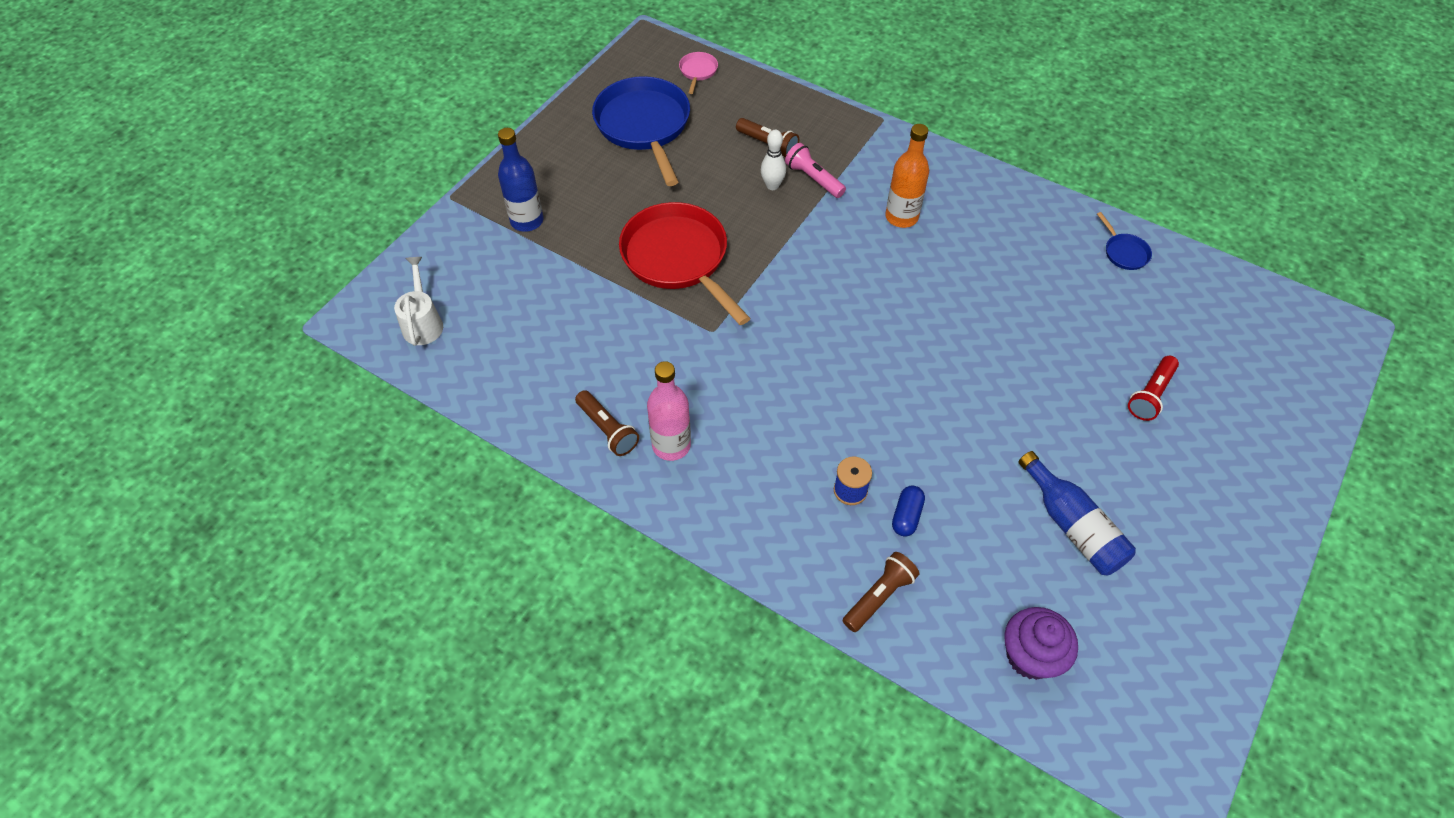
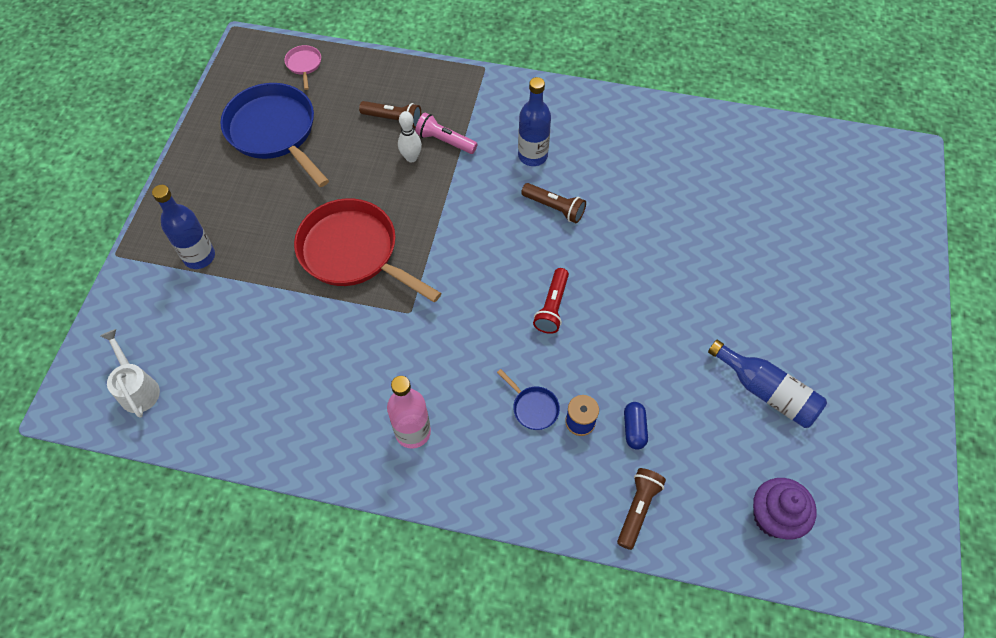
camera: 20 degrees left, 5 degrees up
brown flashlight [575,390,639,456] -> brown flashlight moved to [521,183,586,223]
orange bottle [885,124,929,228] -> blue bottle [518,77,551,166]
blue pan [1097,212,1152,270] -> blue pan moved to [497,369,560,430]
red flashlight [1128,356,1179,421] -> red flashlight moved to [533,268,569,334]

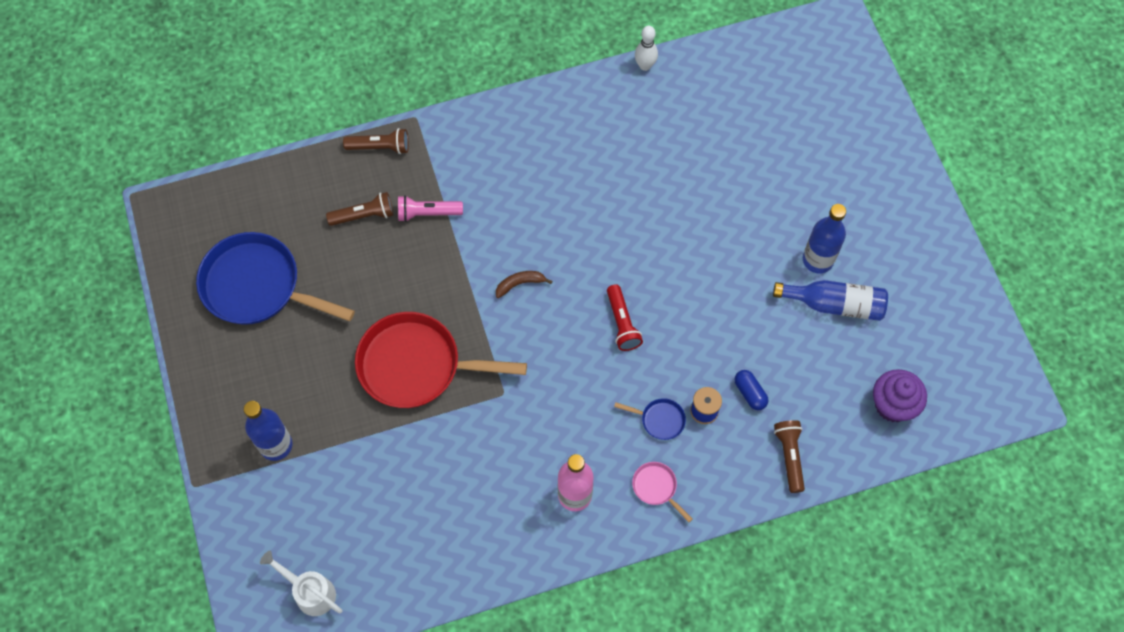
camera: 30 degrees left, 5 degrees up
pink pan [285,45,321,90] -> pink pan moved to [632,462,693,522]
white bowling pin [398,111,422,162] -> white bowling pin moved to [635,26,658,71]
blue bottle [518,77,551,166] -> blue bottle moved to [803,204,846,273]
brown flashlight [521,183,586,223] -> brown flashlight moved to [343,128,409,154]
none -> brown banana [496,271,552,298]

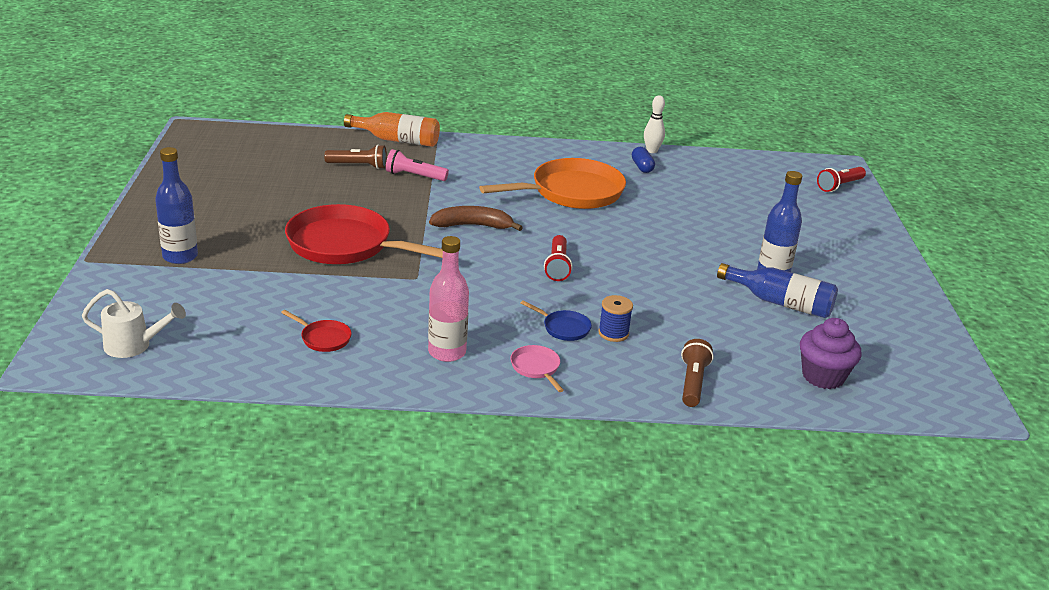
camera: 15 degrees right, 35 degrees down
blue pan [196,232,355,325] -> none
white watering can [260,551,342,616] -> white watering can turned 135 degrees clockwise [82,289,186,358]
brown flashlight [343,128,409,154] -> orange bottle [344,112,440,147]
brown banana [496,271,552,298] -> brown banana [429,206,523,231], size x1.59
blue capsule [735,370,768,410] -> blue capsule moved to [632,147,655,173]
none -> red pan [281,310,352,352]
none -> orange pan [479,158,626,209]
none -> red flashlight [817,167,866,192]

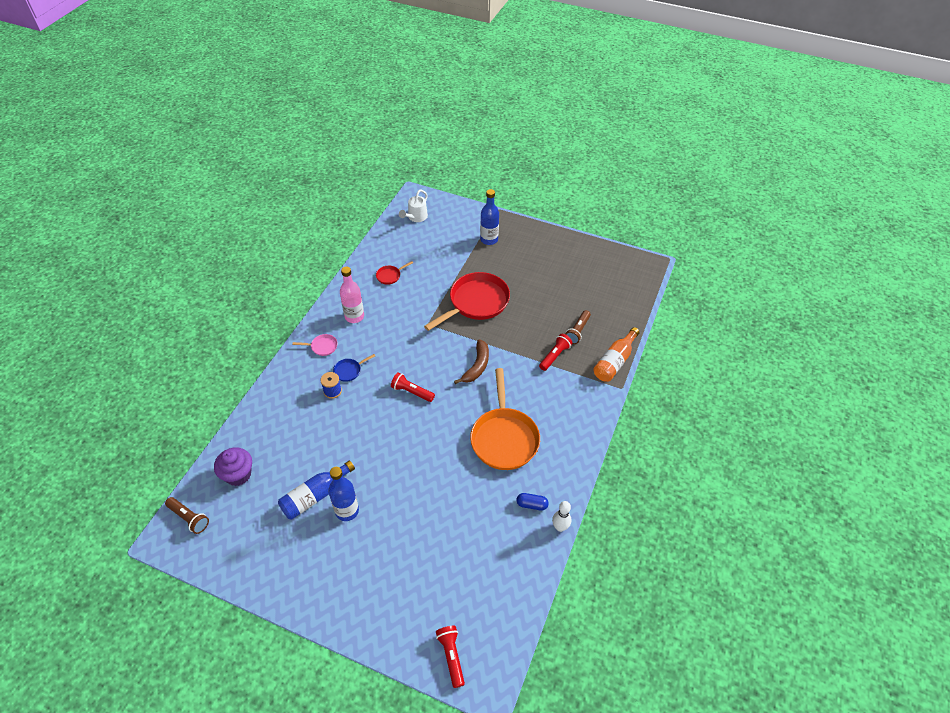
camera: 115 degrees right, 20 degrees up
pink flashlight [386,149,449,181] -> red flashlight [539,334,572,371]
brown flashlight [681,339,714,407] -> brown flashlight moved to [165,497,209,534]

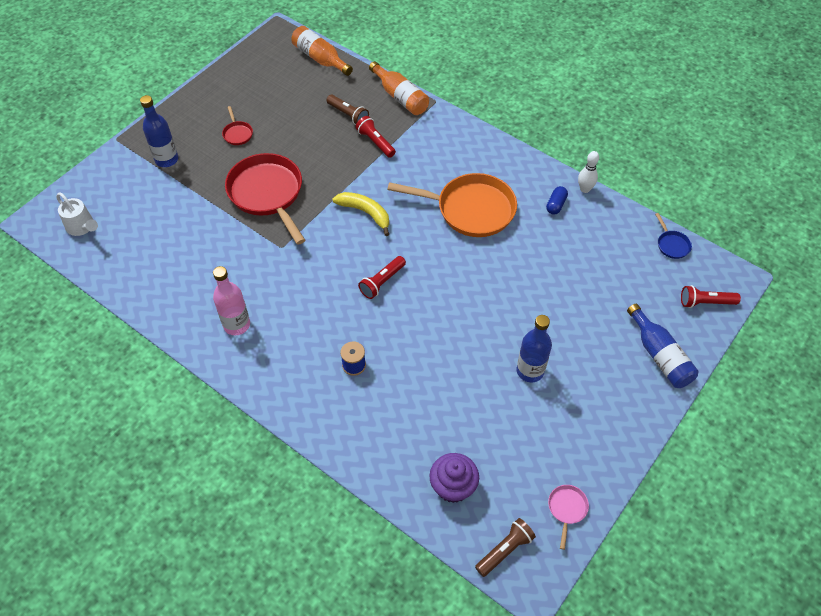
camera: 75 degrees left, 5 degrees up
blue bottle [278,460,355,520] -> blue bottle moved to [627,304,699,388]
pink pan [293,334,338,356] -> pink pan moved to [548,485,589,550]
blue pan [333,354,375,382] -> blue pan moved to [655,213,692,259]
red pan [376,261,413,285] -> red pan moved to [222,106,253,145]
brown banana [454,339,489,384] -> yellow banana [332,192,389,236]
none -> orange bottle [291,26,353,76]

